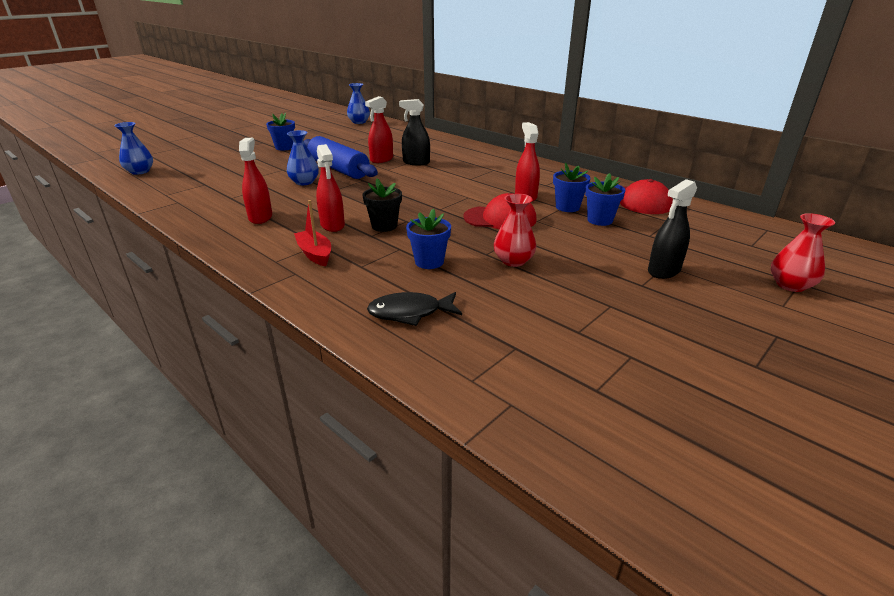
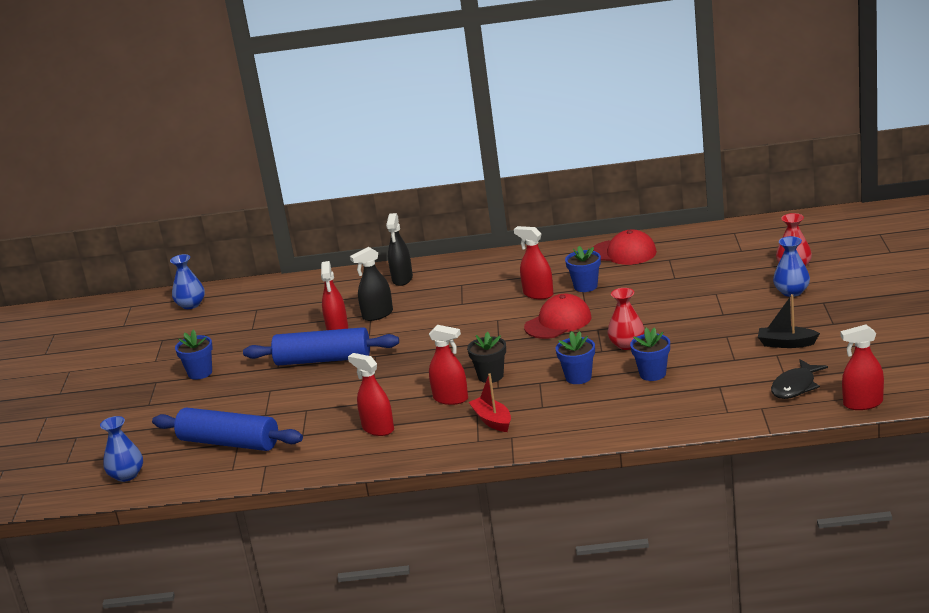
camera: 40 degrees left, 5 degrees down
blue vase [287,130,319,185] -> blue vase moved to [773,236,810,297]
red boat [294,200,331,266] -> red boat turned 45 degrees clockwise [469,373,511,432]
black fish [367,292,462,326] -> black fish moved to [771,359,828,399]
blue flower pot [585,173,625,226] -> blue flower pot moved to [630,327,670,381]
black spray bottle [648,179,697,279] -> black spray bottle moved to [386,213,413,286]
none -> blue rolling pin [152,407,303,451]
none -> black boat [758,294,820,348]
none -> red spray bottle [840,324,884,410]

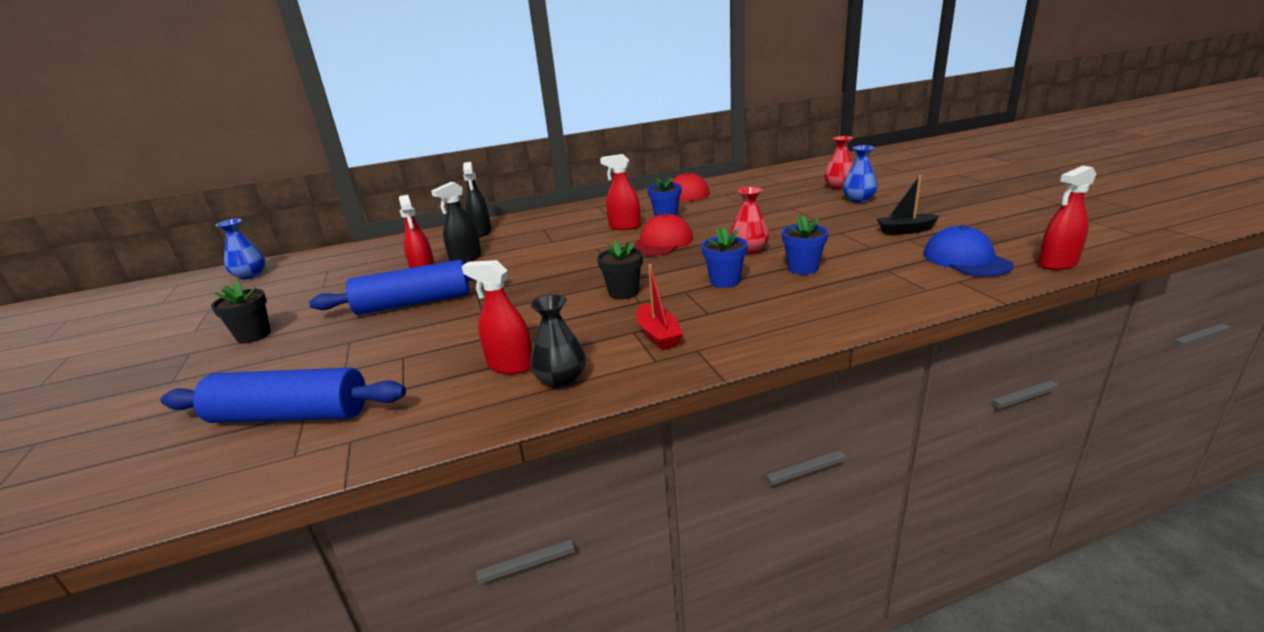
camera: 20 degrees left, 0 degrees up
blue vase [100,416,143,482] -> none
blue flower pot [175,330,213,380] -> black flower pot [211,280,271,343]
red spray bottle [429,325,468,405] -> none
red boat [469,373,511,432] -> red boat turned 150 degrees counterclockwise [636,264,683,350]
black fish [771,359,828,399] -> blue cap [923,225,1014,277]
none -> black vase [530,294,586,389]

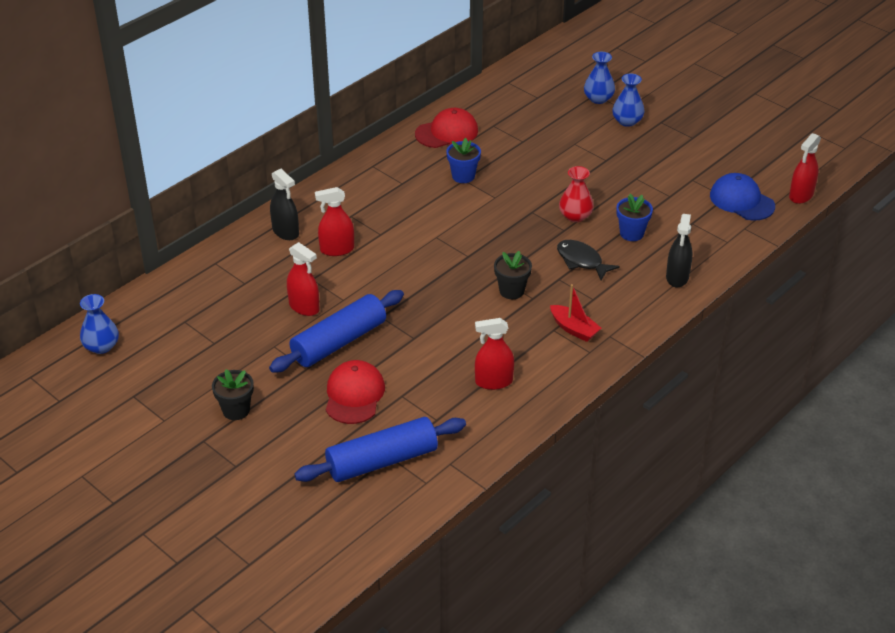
camera: 30 degrees left, 15 degrees up
black spray bottle [431,182,482,264] -> black spray bottle moved to [666,214,692,287]
black vase [530,294,586,389] -> none
red spray bottle [600,154,641,230] -> red spray bottle moved to [315,187,354,256]
red cap [633,213,693,256] -> red cap moved to [326,360,385,424]
blue flower pot [702,227,748,288] -> black fish [557,240,620,280]
red vase [824,136,854,190] -> blue vase [584,52,615,104]
black boat [877,175,940,235] -> none

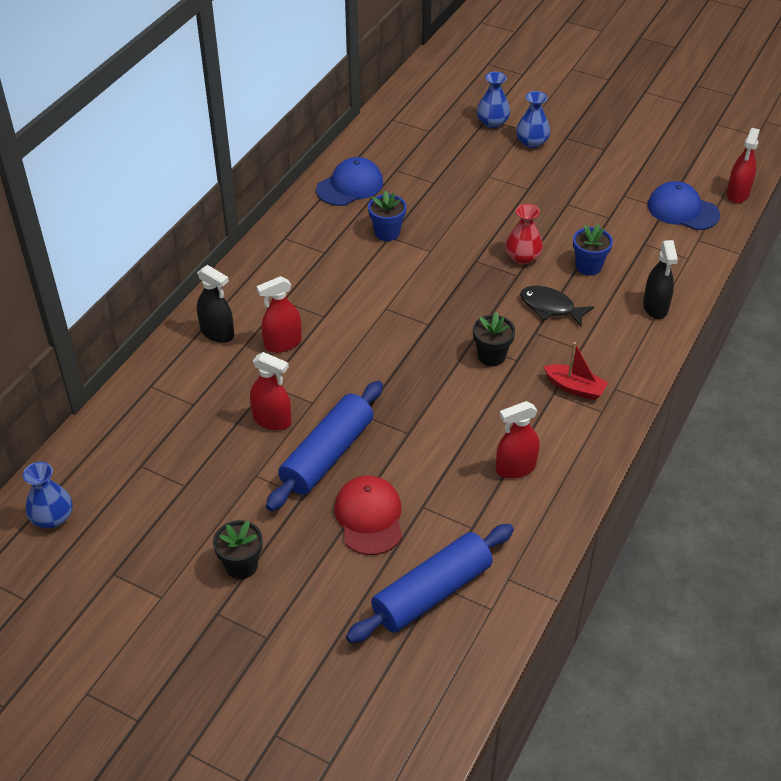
camera: 15 degrees left, 5 degrees up
red cap [415,108,478,148] -> blue cap [316,157,383,206]

